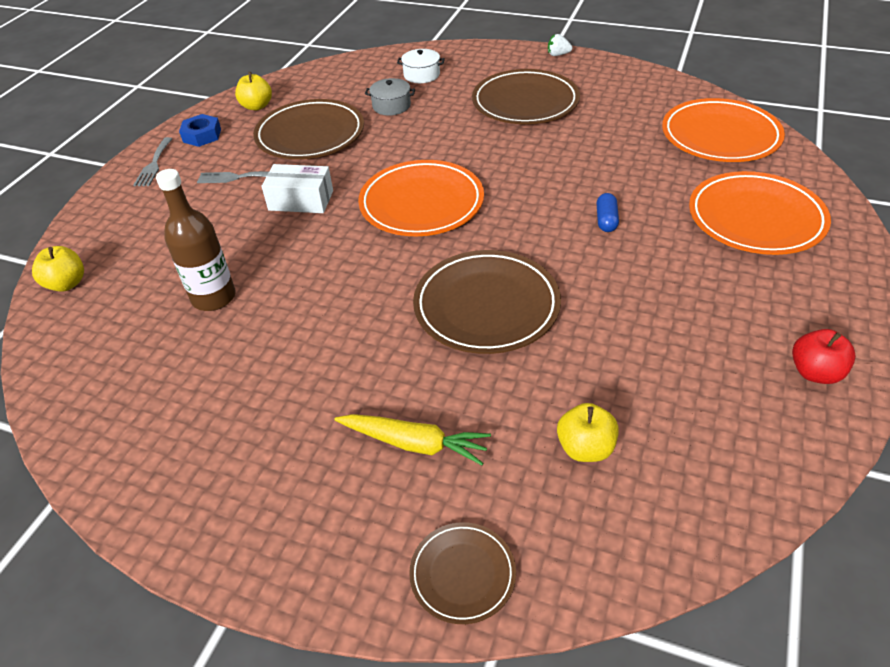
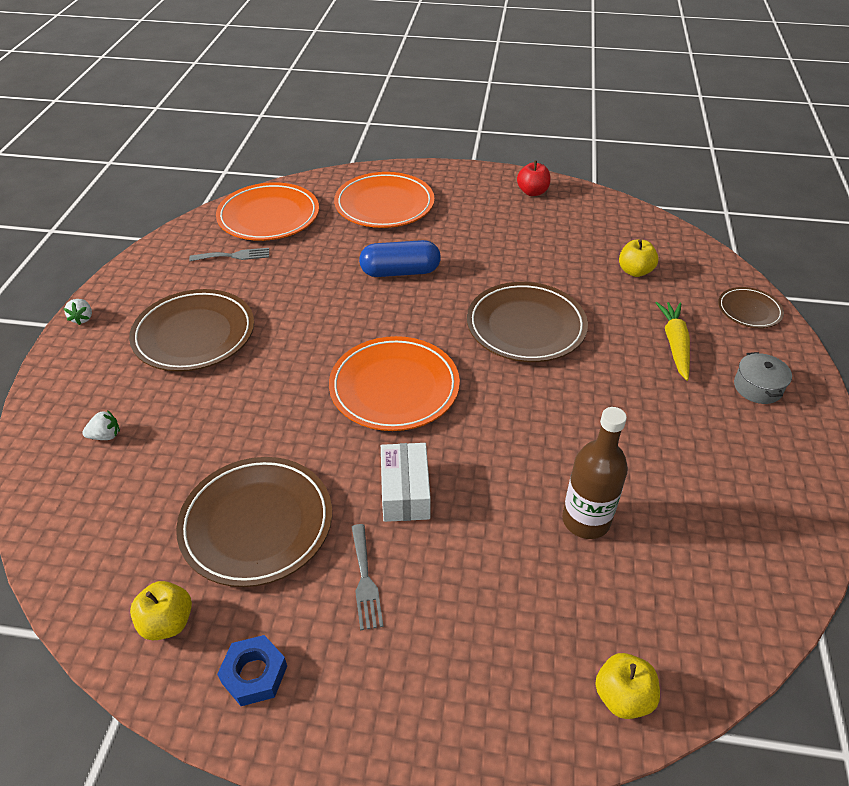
camera: 105 degrees left, 0 degrees up
grey fork [133,137,172,186] -> grey fork moved to [189,248,269,261]
grey pot [365,78,415,115] -> grey pot moved to [734,352,792,404]
white pot [397,49,445,83] -> white strawberry [82,410,120,440]
blue capsule [596,193,619,232] -> blue capsule [359,240,441,277], size x1.89

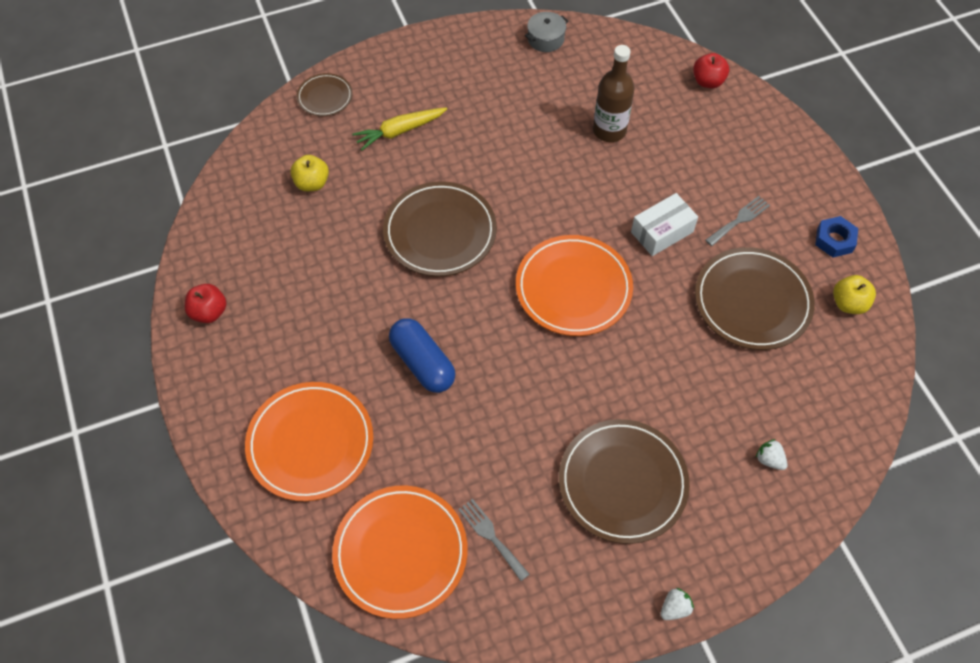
camera: 120 degrees left, 15 degrees up
yellow apple [595,653,660,719] -> red apple [693,53,729,88]
grey pot [734,352,792,404] -> grey pot moved to [525,12,568,52]

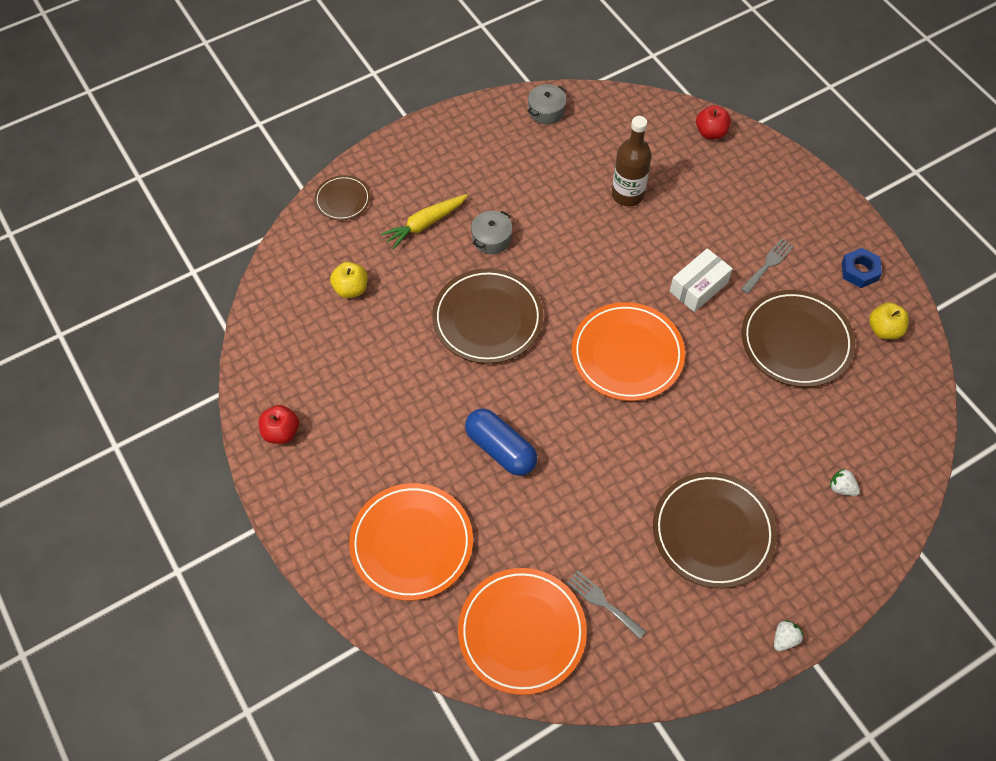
camera: 10 degrees left, 0 degrees up
none -> grey pot [471,211,512,254]

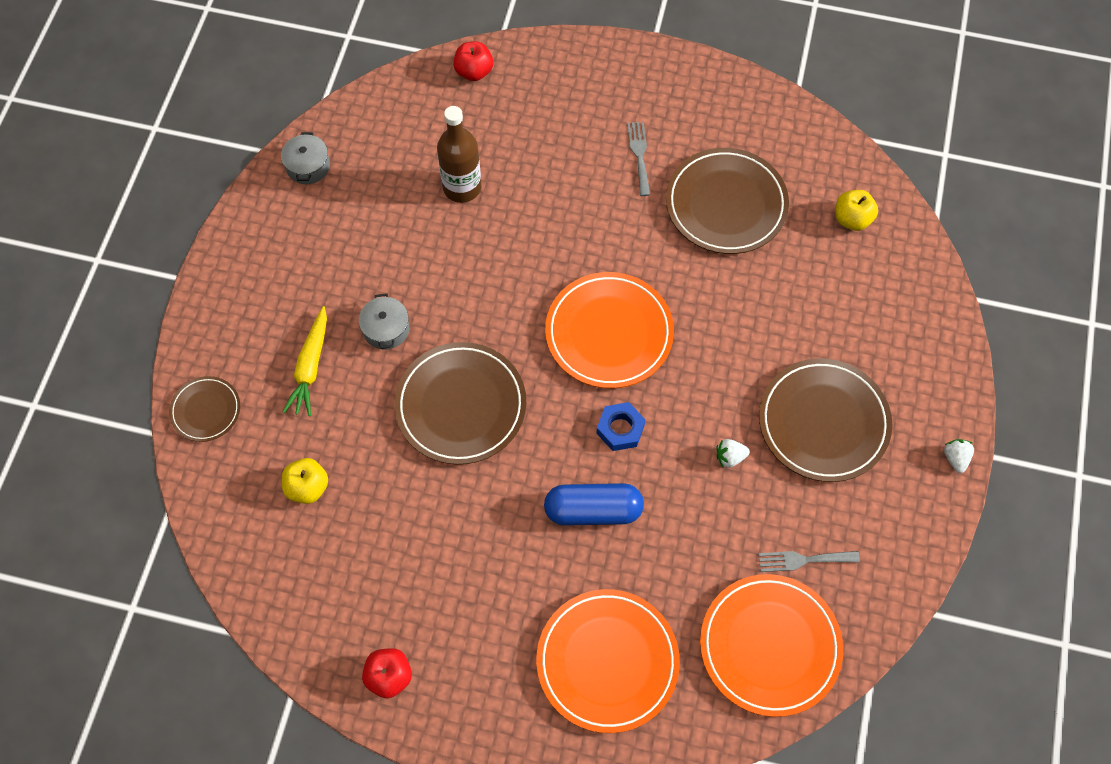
camera: 45 degrees left, 5 degrees up
white box [670,248,733,312] -> none
white strawberry [830,468,860,496] -> white strawberry moved to [716,439,750,468]
blue nut [842,248,882,288] -> blue nut moved to [596,402,646,451]
yellow apple [869,302,909,339] -> yellow apple moved to [835,190,878,231]

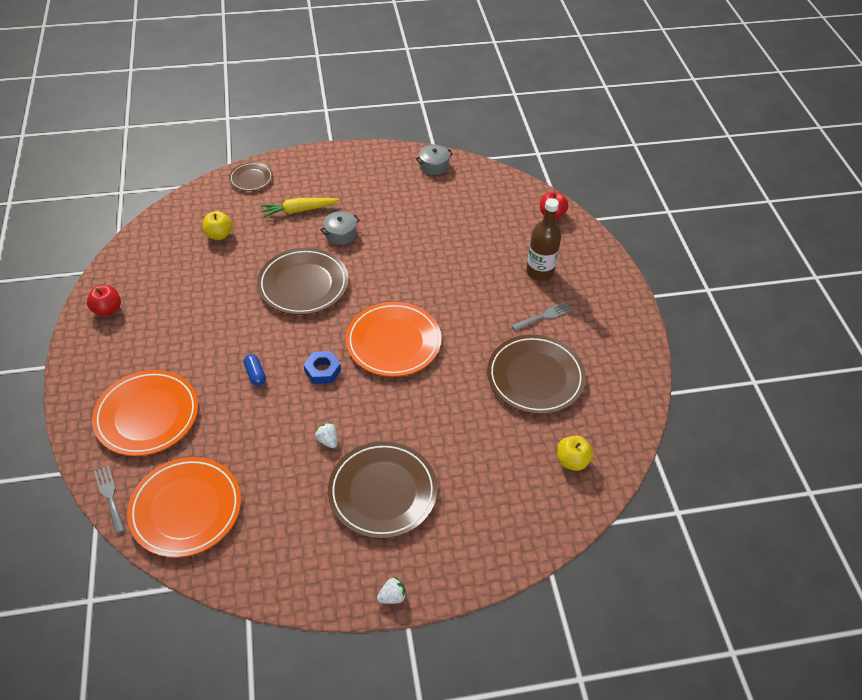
camera: 65 degrees right, 15 degrees down
brown bottle [437,106,482,203] -> brown bottle moved to [526,198,561,281]
blue capsule [544,483,644,526] -> blue capsule [244,354,266,386], size x0.53
grey fork [758,551,860,572] -> grey fork moved to [94,466,125,534]

